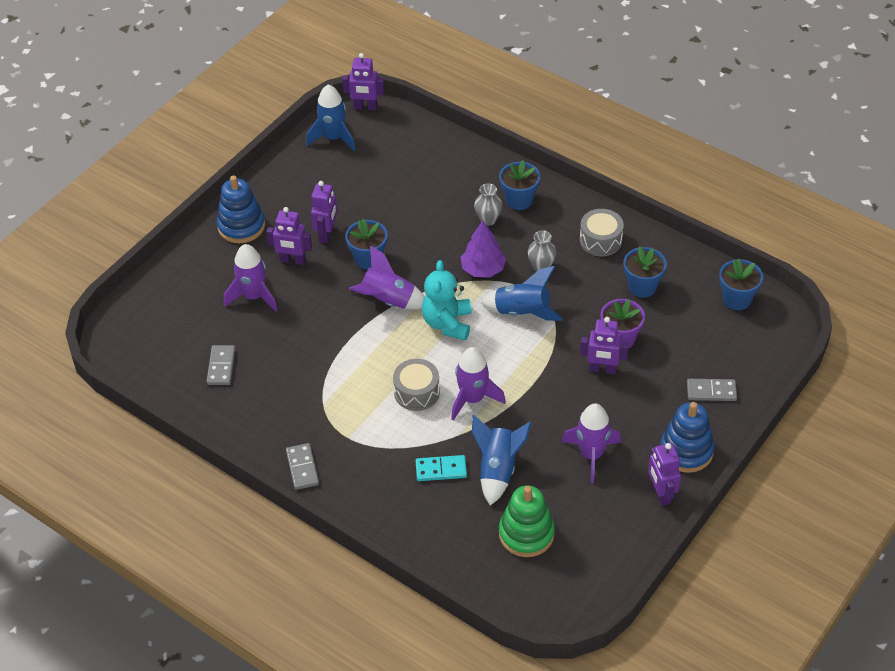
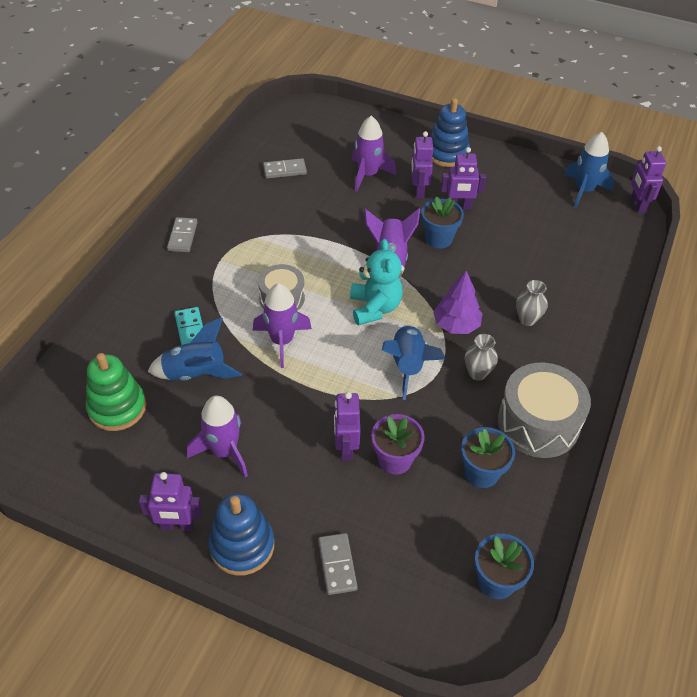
camera: 75 degrees right, 0 degrees up
grey domino [286,443,319,490] -> grey domino turned 60 degrees counterclockwise [167,217,198,252]
turquoise teddy bear [422,260,472,340] -> turquoise teddy bear turned 90 degrees clockwise [350,239,403,326]
blue flower pot [499,160,540,210] -> none
grey drum [580,209,624,256] -> grey drum [498,363,591,458], size x1.61
purple robot [648,443,681,506] -> purple robot turned 150 degrees counterclockwise [139,472,203,531]

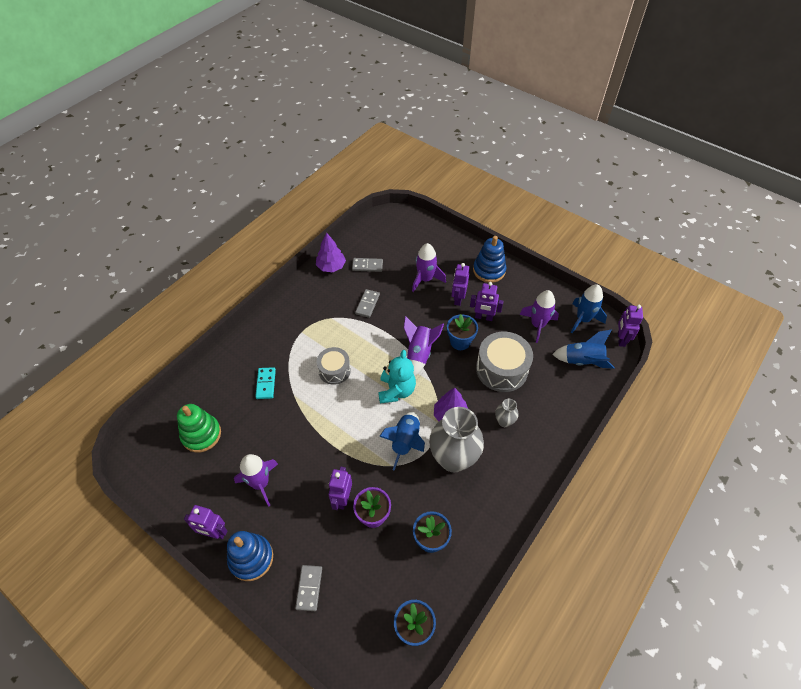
camera: 15 degrees right, 5 degrees up
blue rocket [147,317,242,381] -> blue rocket moved to [552,329,614,369]
grey domino [167,217,198,252] -> grey domino moved to [355,289,380,318]
purple rocket [253,283,312,368] -> purple rocket moved to [519,290,559,343]
grey vase [465,334,498,381] -> grey vase [429,407,484,472], size x2.20
grey drum [498,363,591,458] -> grey drum moved to [476,332,533,392]
none -> purple tree [316,233,346,272]

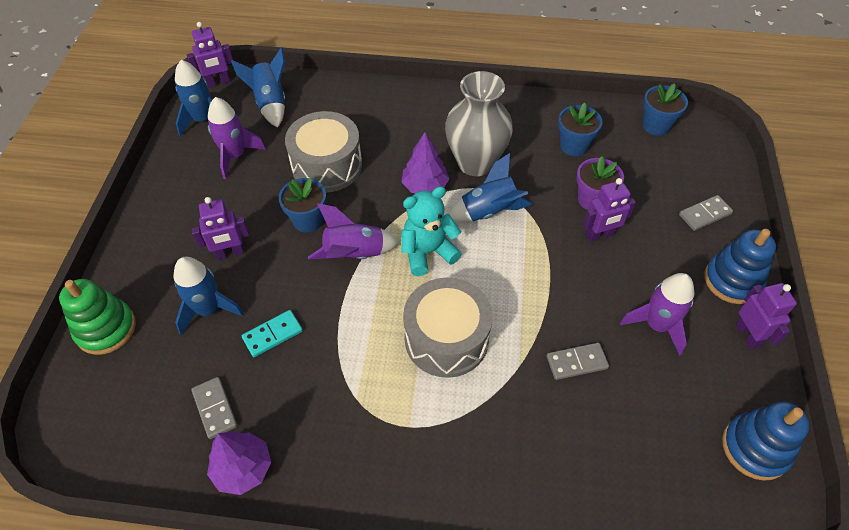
camera: 120 degrees left, 0 degrees up
green stacking toy [177,404,221,453] -> green stacking toy moved to [59,279,136,355]
turquoise domino [255,367,276,399] -> turquoise domino moved to [242,310,303,357]
grey drum [317,347,351,385] -> grey drum [403,278,492,378], size x1.61
grey domino [355,289,380,318] -> grey domino moved to [547,343,609,380]
purple rocket [412,243,446,292] -> blue rocket [173,257,244,335]
purple robot [470,282,504,321] -> none
blue stacking toy [473,236,506,283] -> blue stacking toy moved to [722,401,810,481]
grey vase [495,399,519,427] -> none

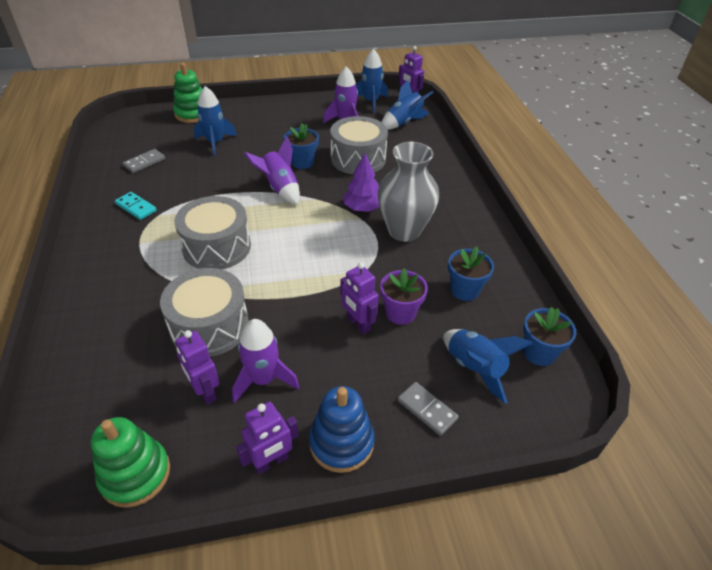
camera: 70 degrees right, 10 degrees down
purple robot [192,197,249,260] -> purple robot moved to [175,330,220,405]
purple tree [207,431,271,495] -> none
turquoise domino [242,310,303,357] -> turquoise domino moved to [115,192,157,220]
turquoise teddy bear [401,186,462,276] -> none
blue rocket [449,153,533,222] -> blue rocket moved to [444,329,533,404]
grey domino [547,343,609,380] -> grey drum [160,268,249,357]
blue stacking toy [722,401,810,481] -> green stacking toy [91,417,170,508]

